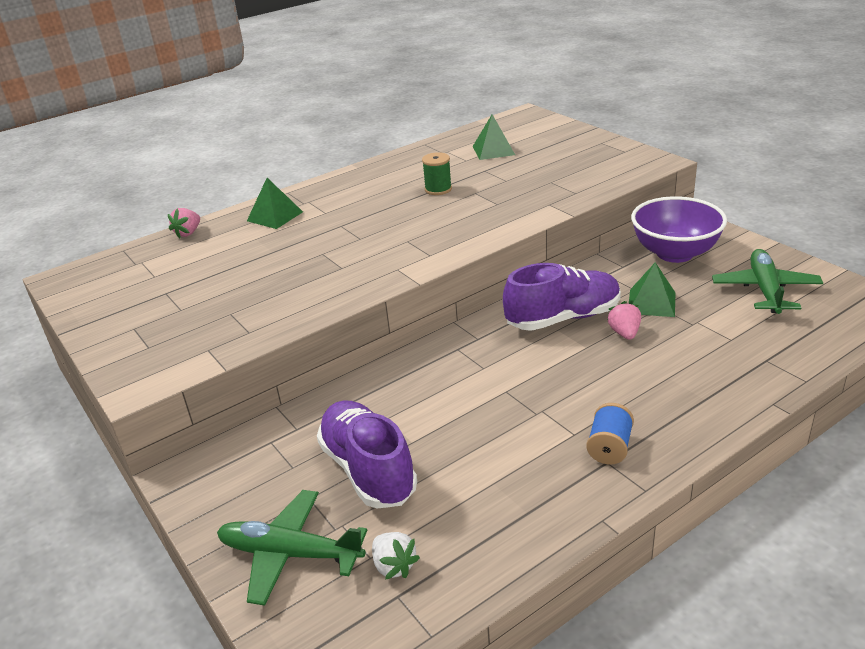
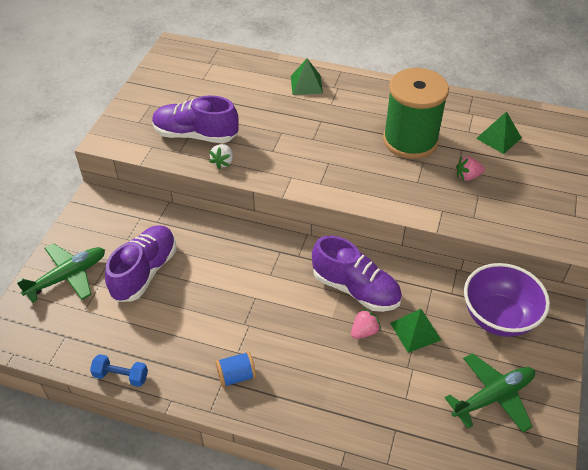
camera: 50 degrees right, 15 degrees up
pink strawberry [168,208,200,238] -> pink strawberry moved to [456,156,485,181]
green plane [217,490,367,606] -> green plane turned 75 degrees clockwise [16,243,105,303]
white strawberry [372,532,420,580] -> white strawberry moved to [209,144,233,169]
green spool [422,152,452,195] -> green spool [383,68,449,159], size x2.41
none -> blue dumbbell [90,354,148,387]
none -> purple shoe [152,95,239,143]

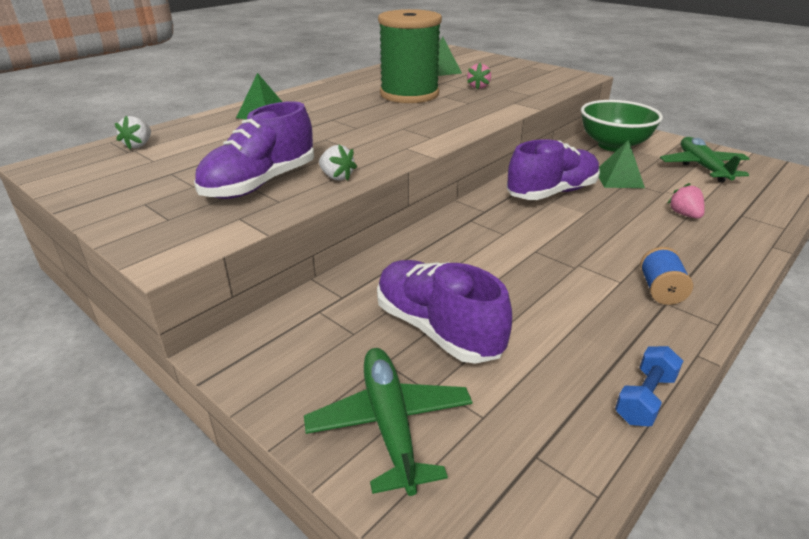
camera: 65 degrees left, 15 degrees down
pink strawberry [351,308,381,339] -> pink strawberry moved to [667,183,705,219]
purple bowl [464,263,550,337] -> green bowl [581,100,663,152]
none -> white strawberry [115,116,151,150]

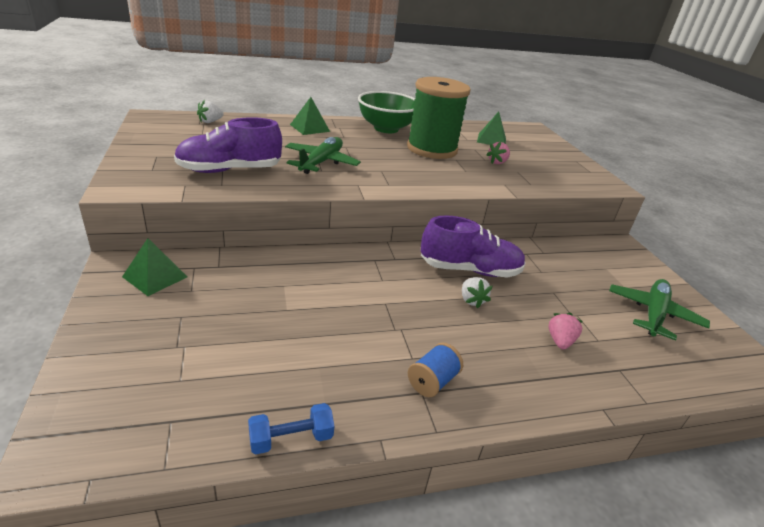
camera: 30 degrees right, 0 degrees up
green plane [304,348,472,496] -> green plane moved to [285,137,361,174]
white strawberry [319,145,357,181] -> white strawberry moved to [462,277,493,309]
purple shoe [377,260,512,364] -> none
green bowl [581,100,663,152] -> green bowl moved to [358,91,415,133]
green pyramid [599,140,645,188] -> green pyramid moved to [122,238,187,296]

